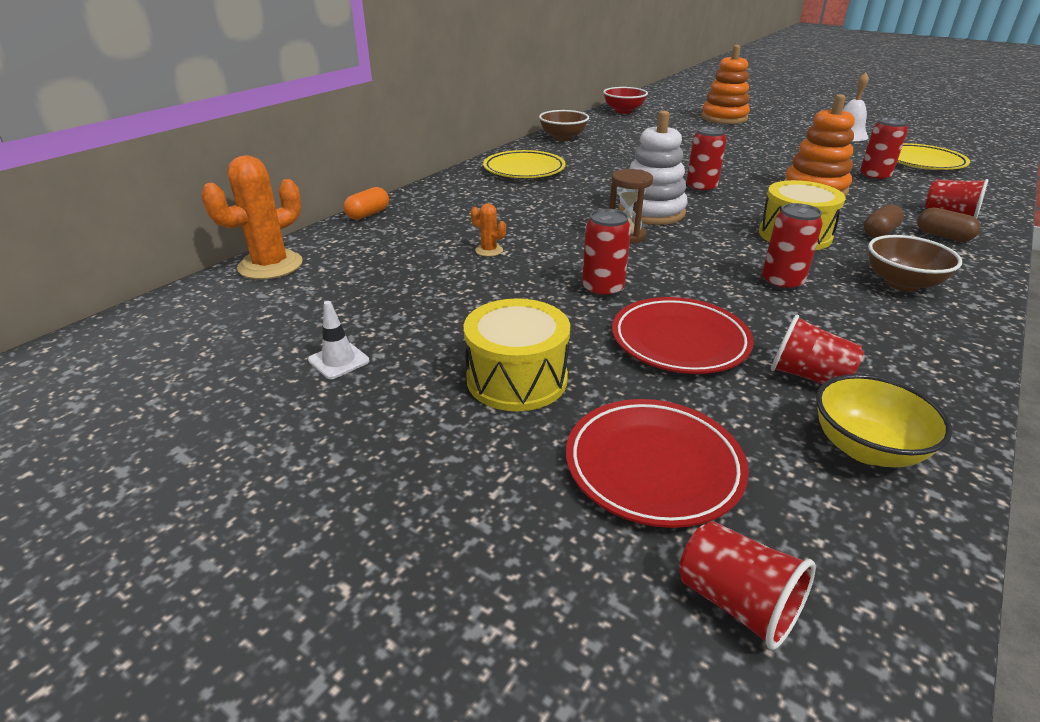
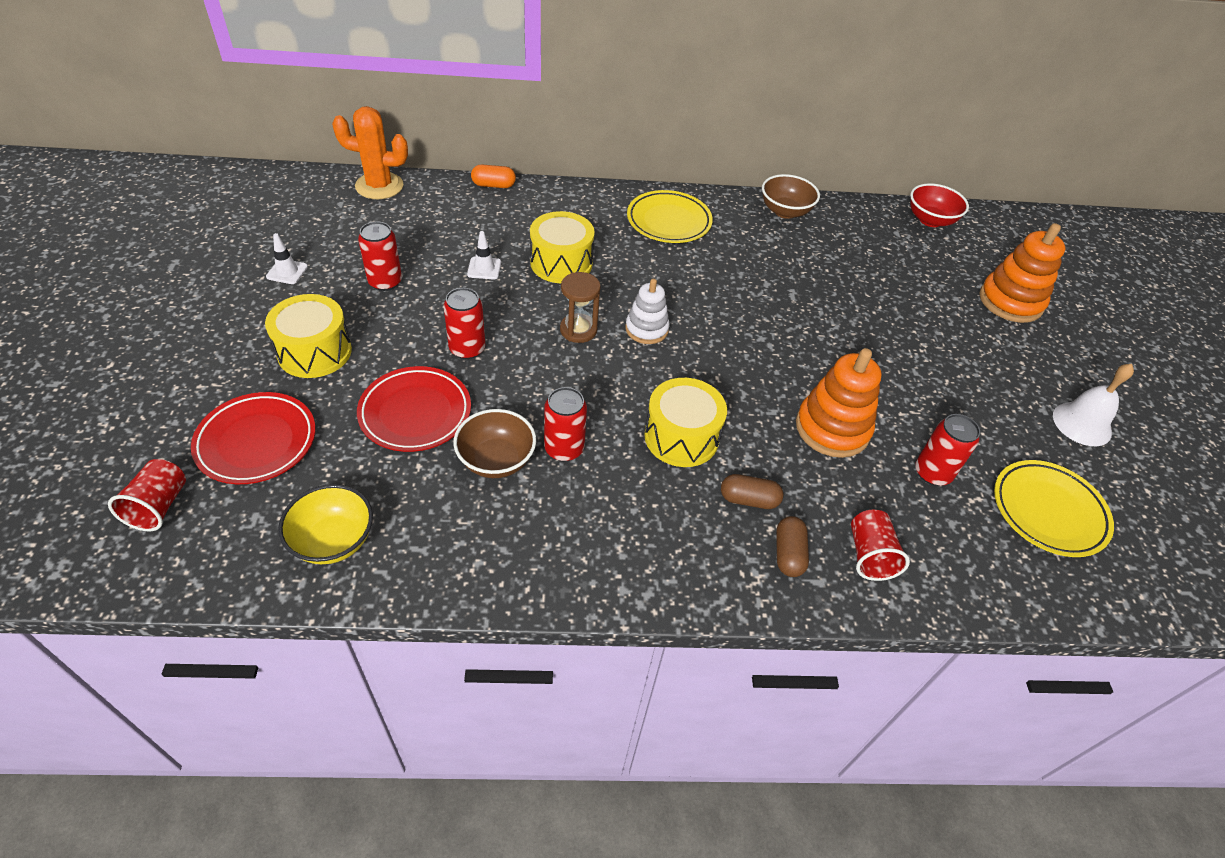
camera: 50 degrees right, 15 degrees up
orange cactus [471,203,506,257] -> white traffic cone [467,231,501,279]
white stacking toy [618,111,688,225] -> white stacking toy [625,279,670,344], size x0.64
red can [686,126,727,193] -> red can moved to [358,221,402,291]
red cup [771,315,864,384] -> none
brown bowl [868,235,962,292] -> brown bowl moved to [453,409,536,478]
none -> yellow drum [530,211,595,283]

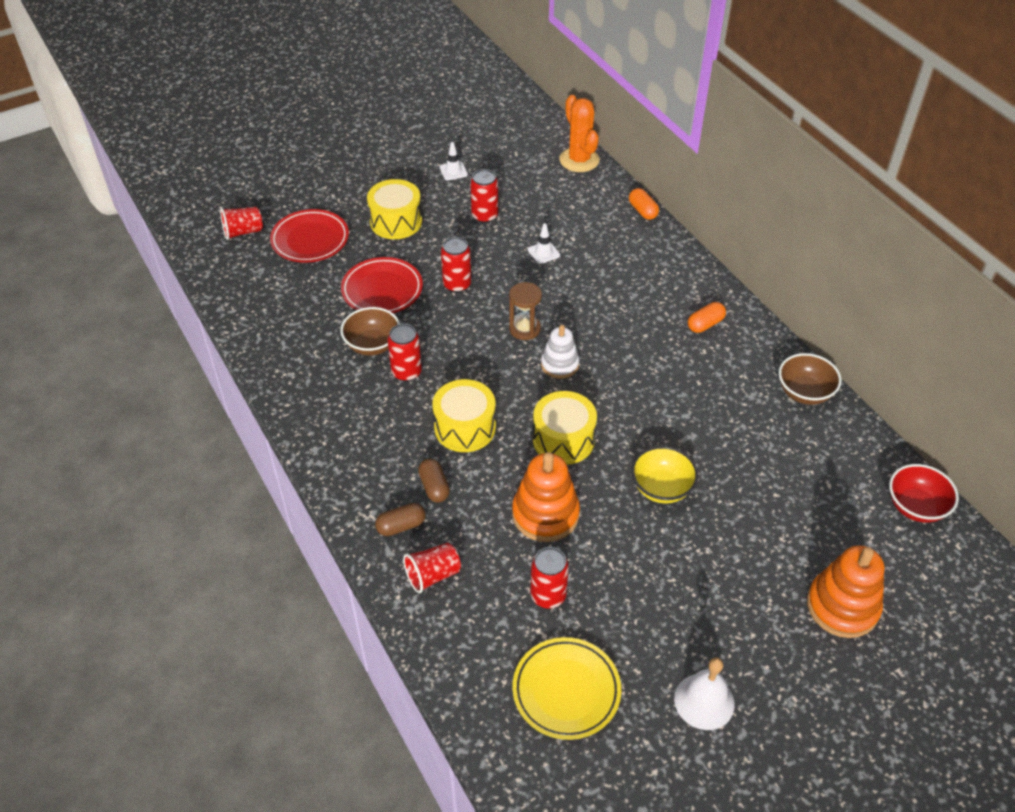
camera: 65 degrees right, 0 degrees up
yellow bowl [278,484,373,564] -> yellow bowl moved to [631,446,698,504]
yellow drum [530,211,595,283] -> yellow drum moved to [533,391,597,465]
yellow plate [627,190,713,243] -> orange capsule [688,302,726,333]

